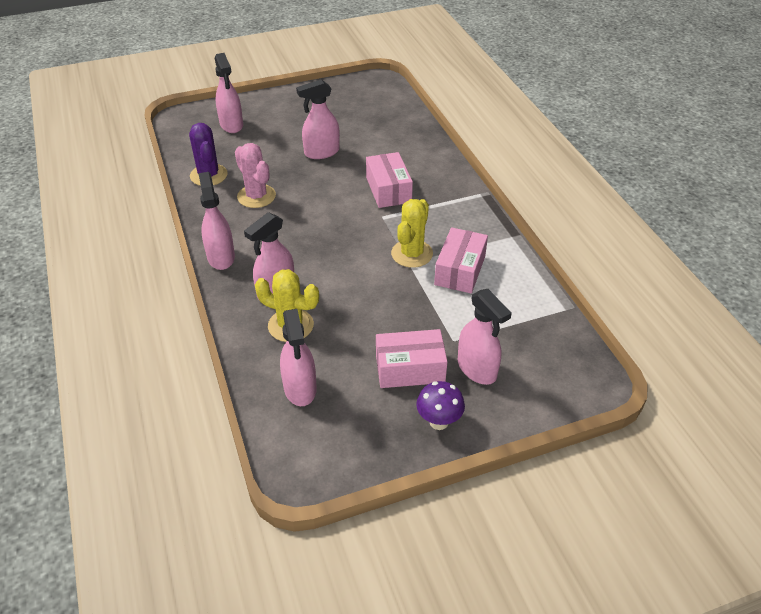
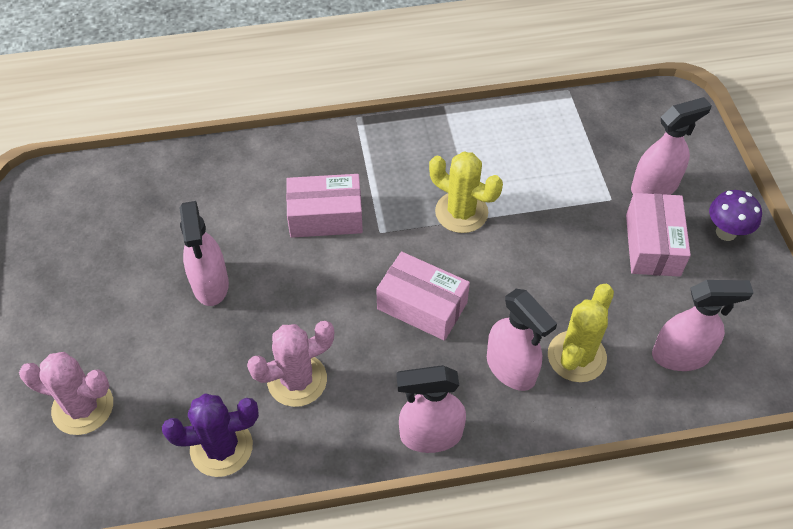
camera: 80 degrees left, 10 degrees up
pink spray bottle [215,53,243,133] -> pink cactus [19,352,113,435]
pink box [434,227,488,293] -> pink box moved to [376,251,470,341]

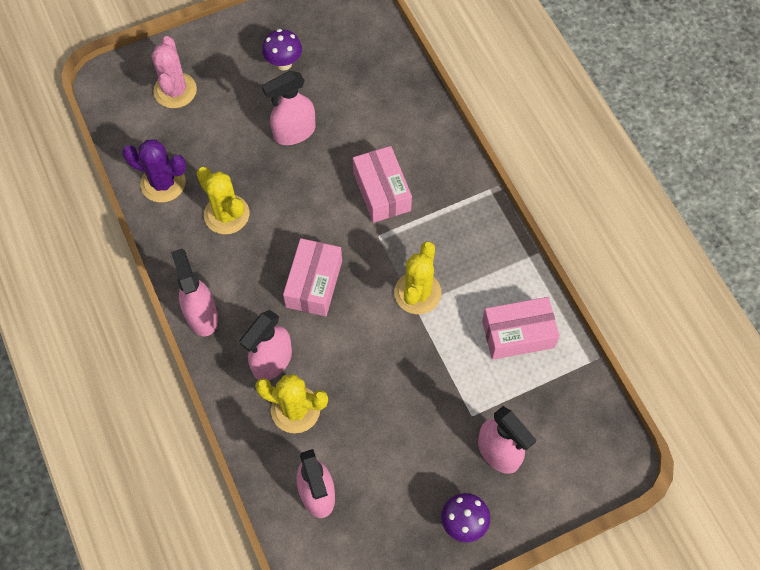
camera: 75 degrees right, 10 degrees up
purple cactus [162,393,259,477] -> purple cactus turned 45 degrees counterclockwise [122,139,186,203]
pink cactus [247,321,334,407] -> yellow cactus [196,167,249,234]
pink box [626,193,691,277] -> pink box moved to [482,297,560,360]
none -> purple mushroom [262,29,302,71]

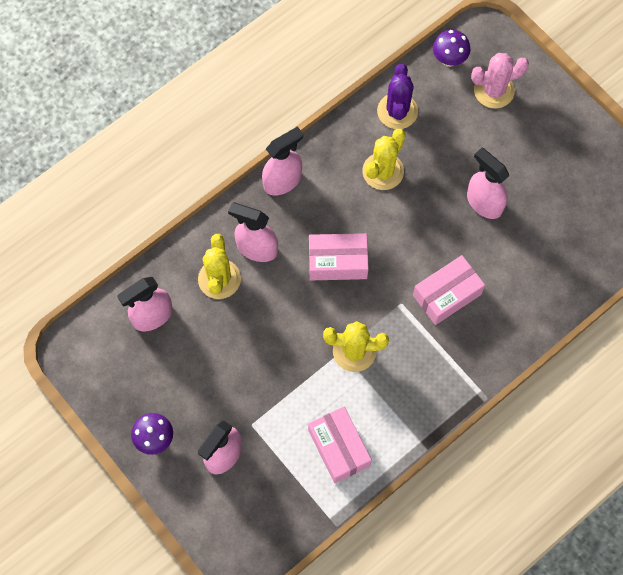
camera: 75 degrees right, 5 degrees up
purple mushroom [262,29,302,71] -> purple mushroom moved to [433,30,470,67]

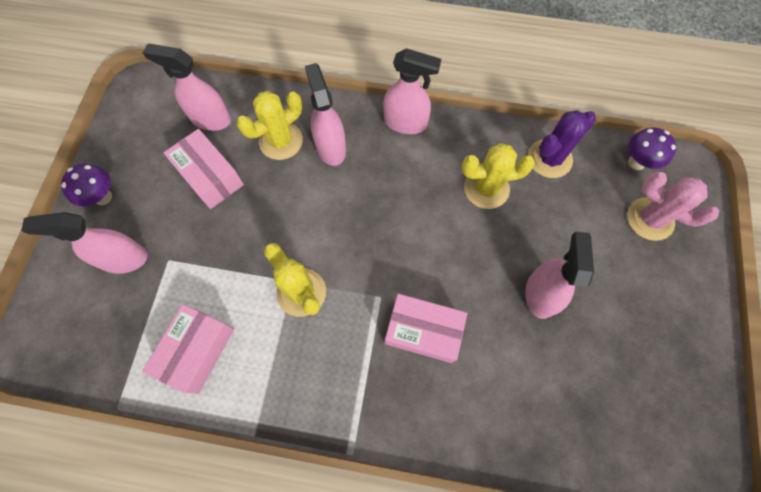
camera: 50 degrees right, 0 degrees up
pink box [309,233,369,280] -> pink box moved to [163,129,244,209]

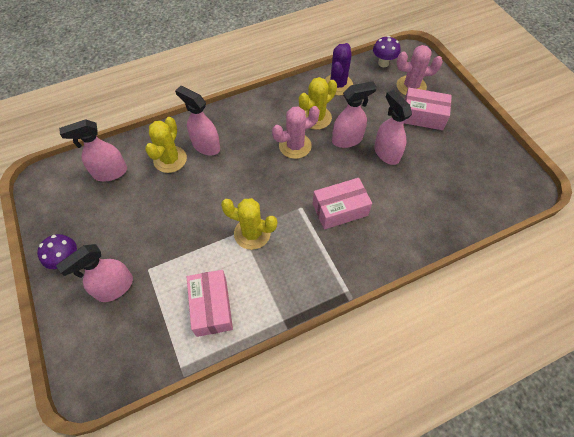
camera: 35 degrees left, 10 degrees down
pink box [163,129,244,209] -> pink box moved to [403,88,452,130]
pink spray bottle [383,48,441,134] -> pink spray bottle moved to [332,81,377,148]
none -> pink cactus [272,106,320,159]

